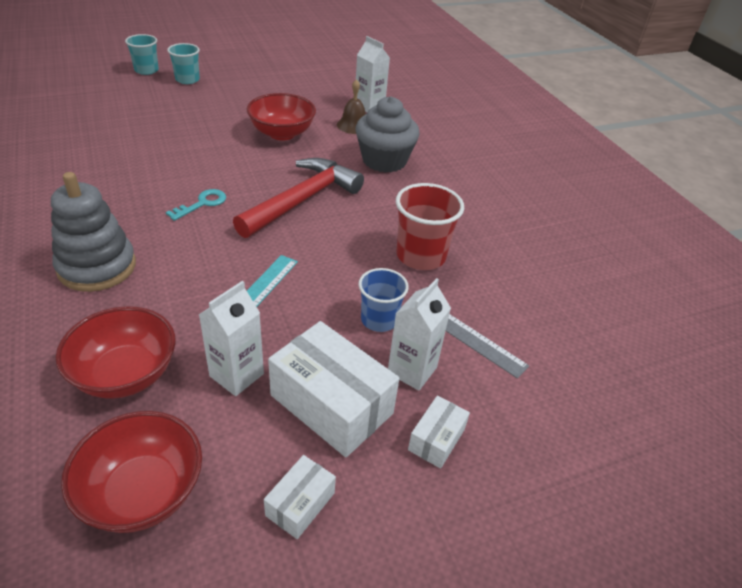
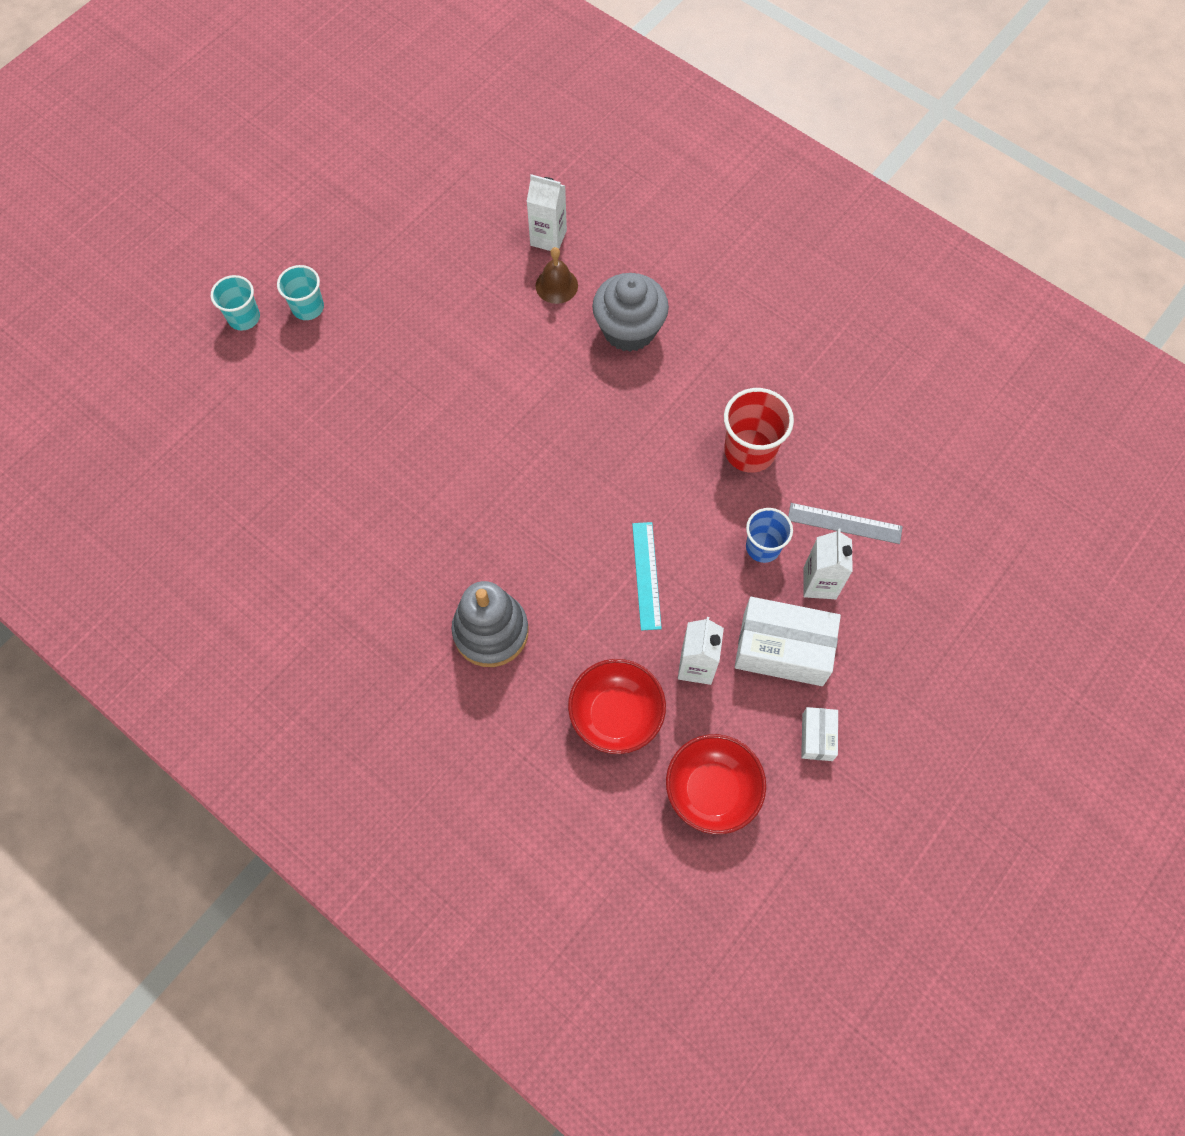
camera: 25 degrees left, 25 degrees up
turquoise key [166,189,226,221] -> none
red hammer [233,158,364,238] -> none
red bowl [247,93,316,141] -> none
white box [408,395,470,469] -> none

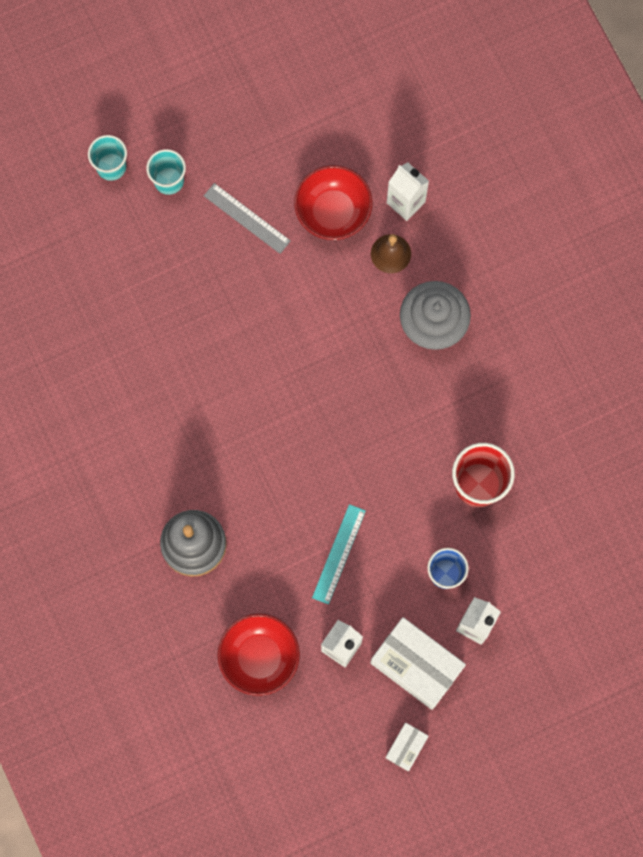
camera: 25 degrees right, 10 degrees up
red bowl [666,734,766,834] -> red bowl moved to [294,165,373,240]
grey ruler [788,503,903,544] -> grey ruler moved to [204,183,291,254]

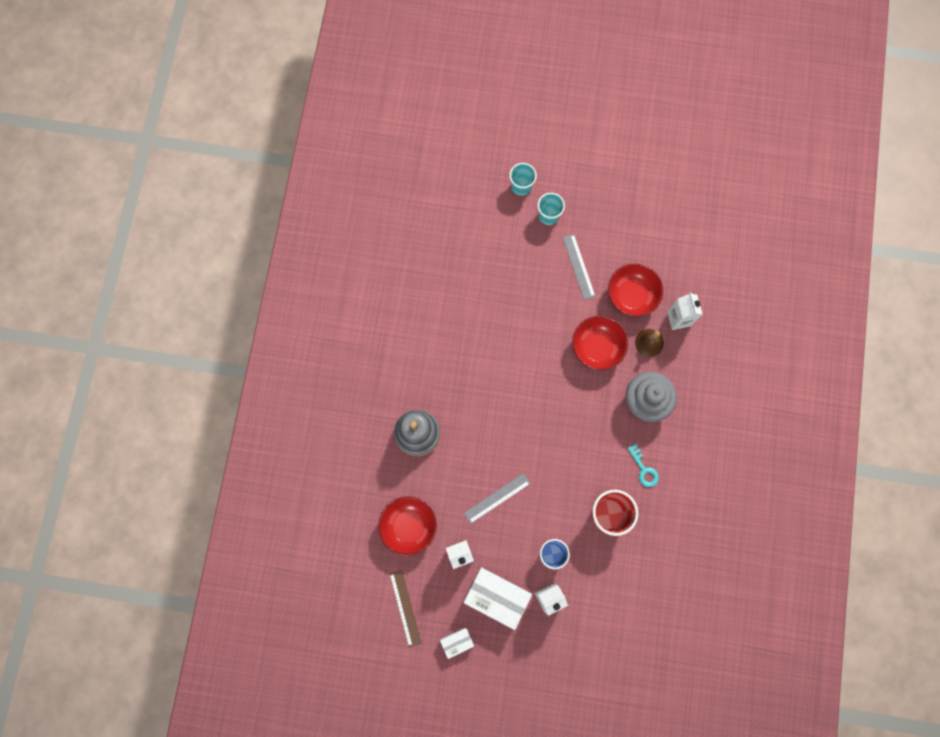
camera: 35 degrees right, 0 degrees up
turquoise ruler [312,504,366,604] -> grey ruler [464,473,531,524]
white box [370,617,466,710] -> white box turned 45 degrees counterclockwise [464,567,532,630]
none -> brown ruler [390,570,421,647]
none -> red bowl [572,316,628,370]
none -> turquoise key [627,444,659,487]

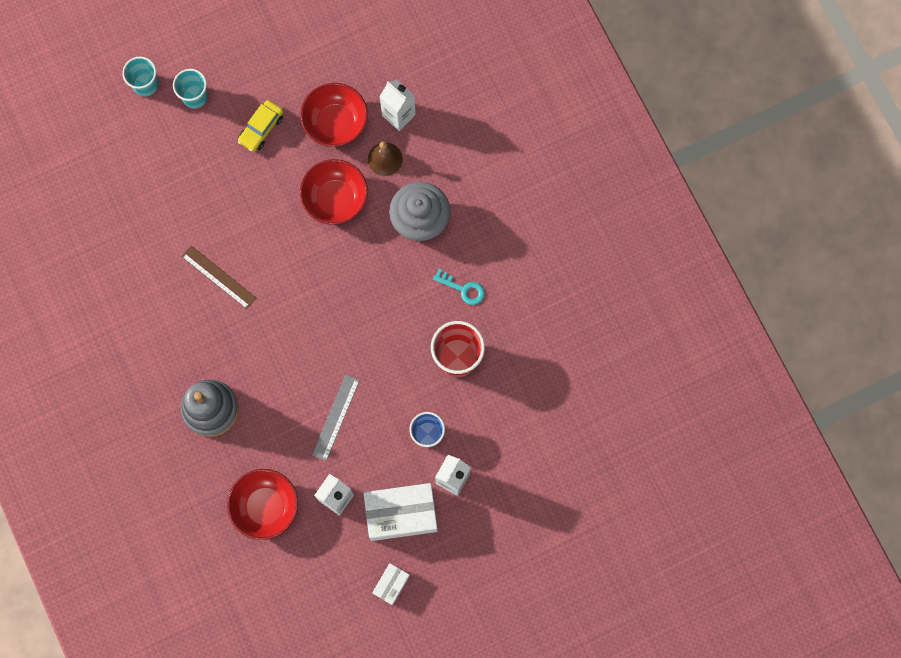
camera: 35 degrees left, 0 degrees up
brown ruler [390,570,421,647] -> brown ruler moved to [181,245,256,309]
grey ruler [563,234,595,300] -> yellow car [238,100,284,152]

